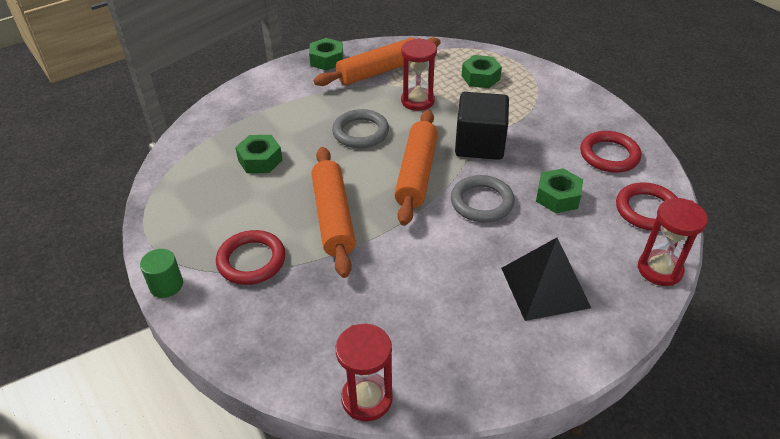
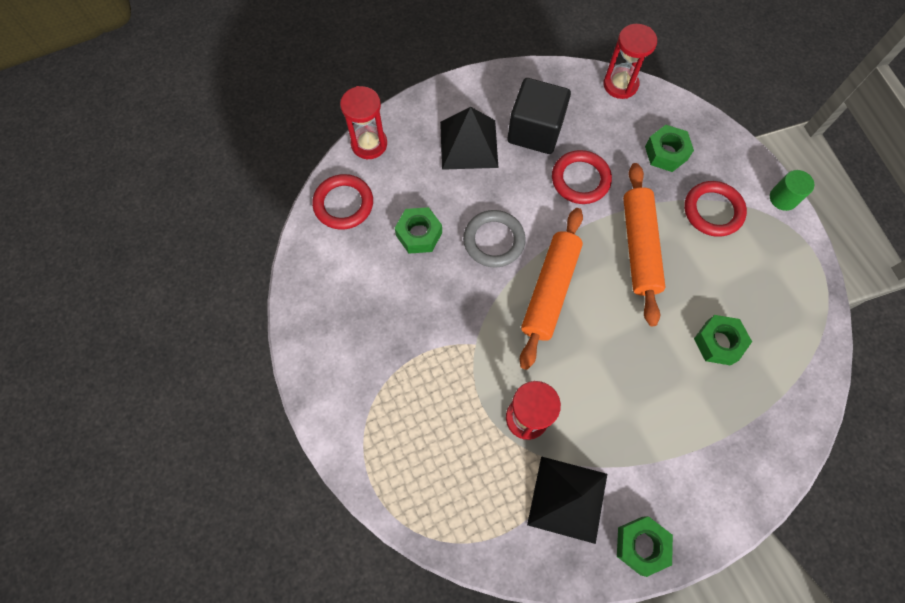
camera: 170 degrees left, 25 degrees up
orange rolling pin [314,37,441,86] -> black pyramid [527,456,607,544]
grey ring [332,109,389,148] -> none
black cube [455,92,509,160] -> black cube moved to [508,78,571,154]
green nut [462,55,502,88] -> green nut moved to [645,125,694,172]
red ring [580,131,641,173] -> red ring moved to [552,150,612,204]

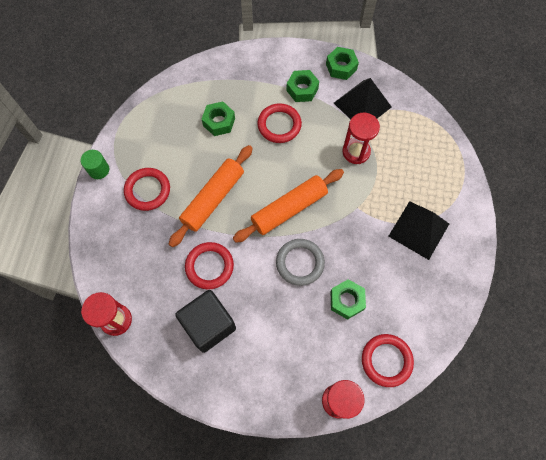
camera: 145 degrees left, 0 degrees up
black pyramid [440,107,498,170] -> black pyramid moved to [388,201,449,260]
green nut [645,125,694,172] -> green nut moved to [286,70,319,102]
none -> red ring [257,103,302,143]

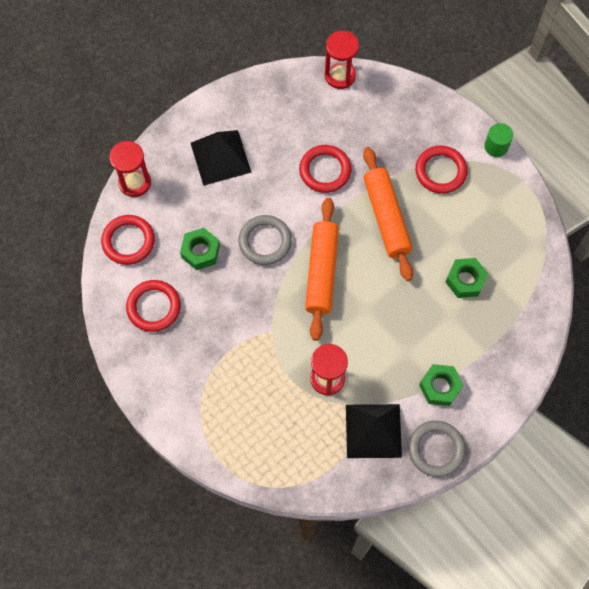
camera: 130 degrees right, 0 degrees up
black cube [175,290,236,353] -> none
red ring [257,103,302,143] -> red ring moved to [126,280,181,332]
green nut [326,47,359,80] -> grey ring [408,420,466,477]
black pyramid [388,201,449,260] -> black pyramid moved to [191,130,252,186]

